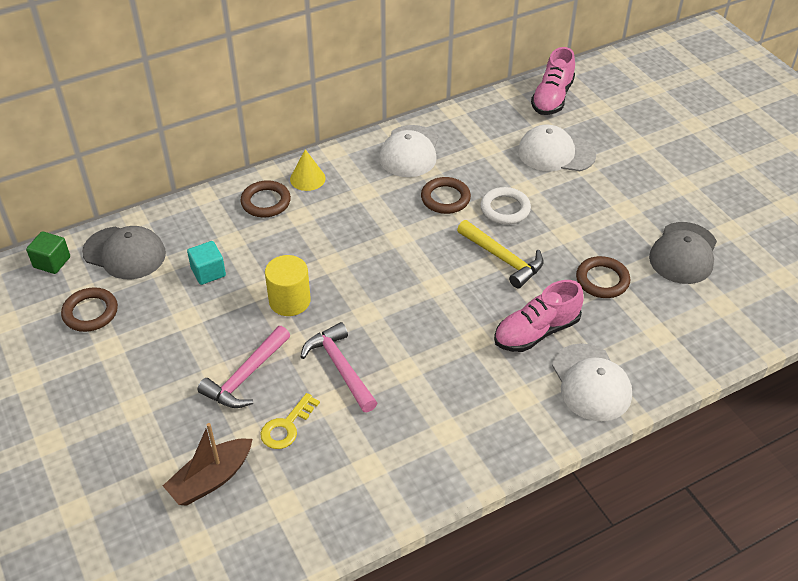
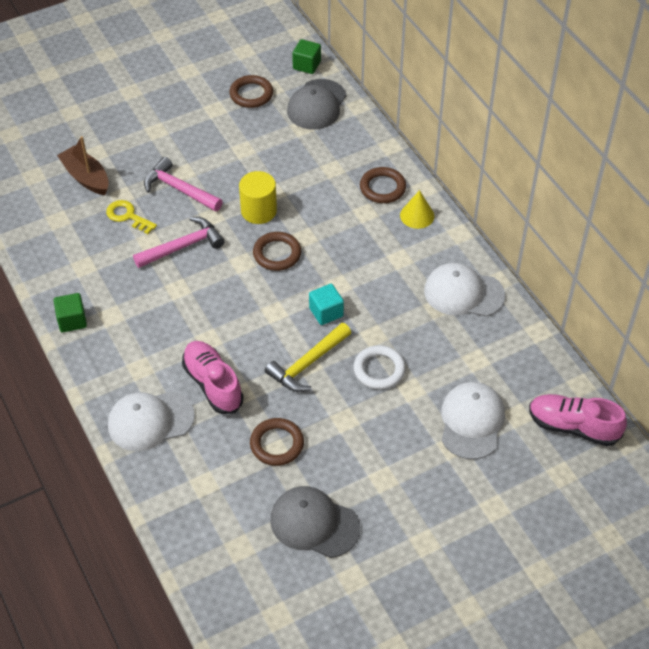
camera: 90 degrees right, 5 degrees up
turquoise cube [187,241,226,285] -> turquoise cube moved to [309,284,344,325]
brown ring [421,177,471,214] -> brown ring moved to [253,232,301,271]
none -> green cube [53,293,87,332]

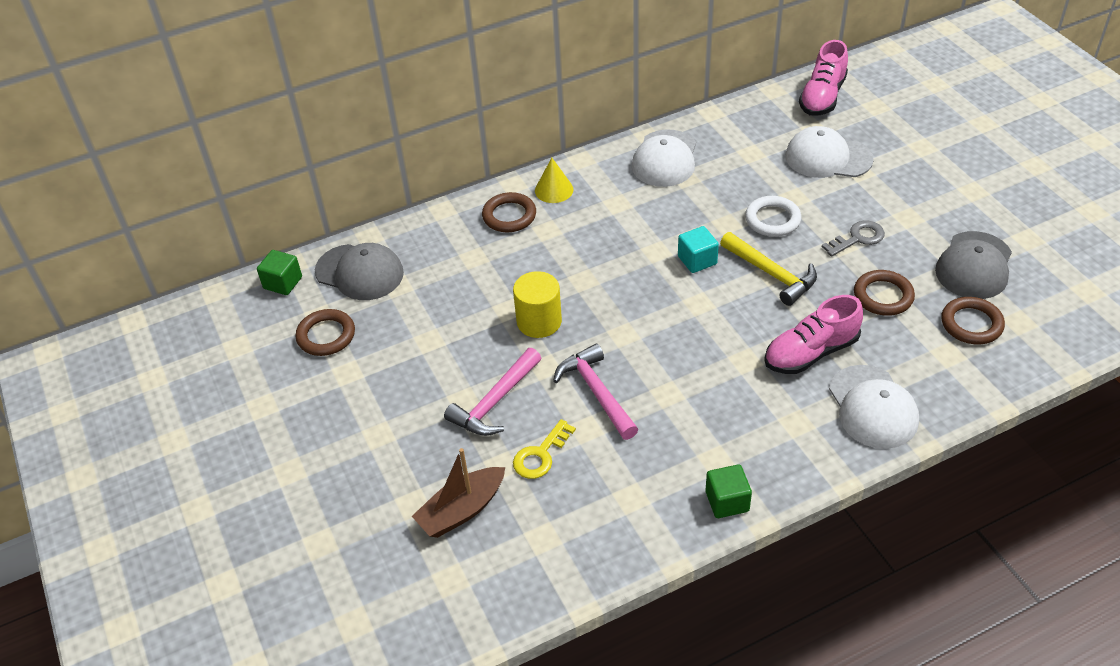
camera: 85 degrees left, 5 degrees down
brown ring [253,232,301,271] -> brown ring moved to [941,297,1005,344]
none -> grey key [822,220,885,257]

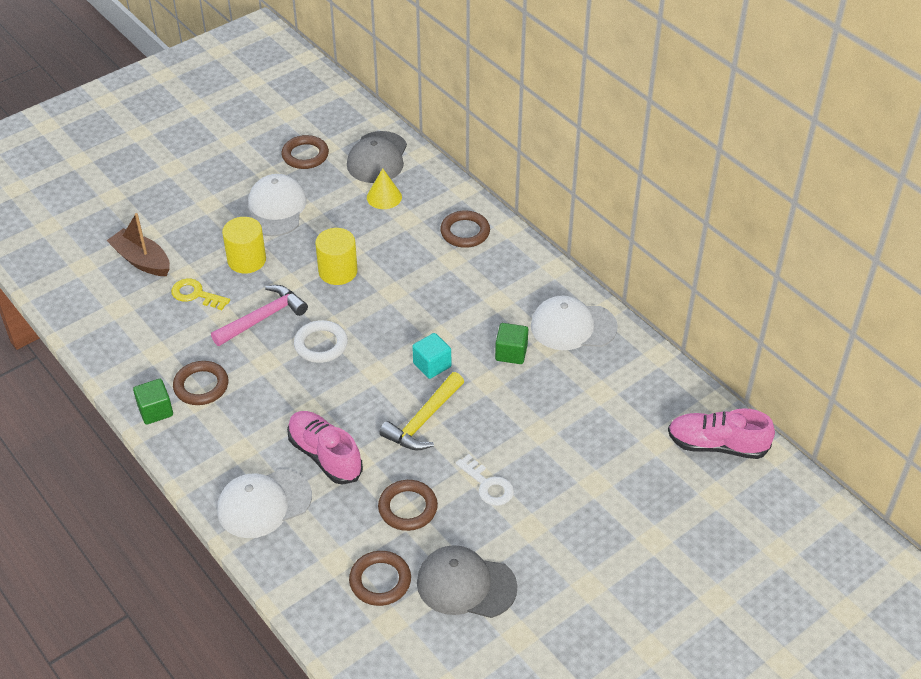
camera: 75 degrees right, 0 degrees up
green cube [257,250,302,295] -> green cube moved to [495,323,528,364]
pink hammer [444,348,541,436] -> yellow cylinder [222,217,266,273]
yellow cone [535,158,573,203] -> yellow cone moved to [367,168,402,209]
white ring [745,196,801,237] -> white ring moved to [294,320,348,363]
white cap [785,126,874,178] -> white cap moved to [248,174,307,236]
grey key [822,220,885,257] -> white key [456,454,514,506]
none -> brown ring [173,361,228,405]

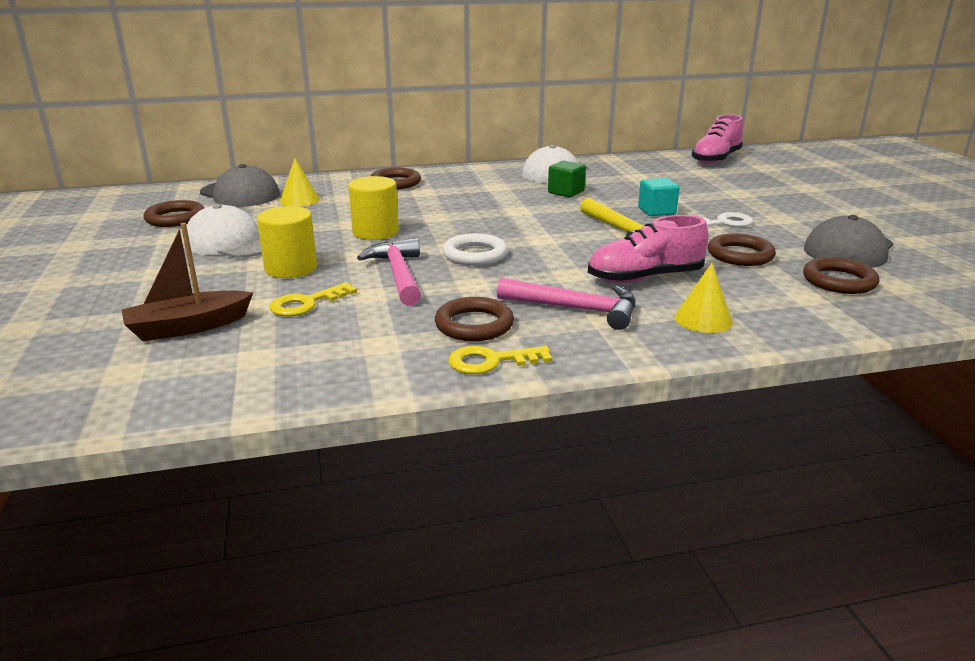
camera: 65 degrees left, 20 degrees down
green cube [133,379,173,425] -> yellow key [448,346,552,374]
white cap [217,469,312,538] -> yellow cone [674,263,733,333]
turquoise cube [412,333,451,379] -> turquoise cube moved to [638,178,679,216]
none -> pink hammer [497,278,635,330]

